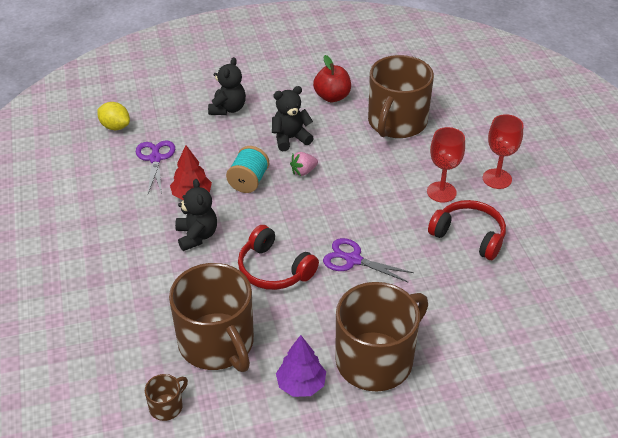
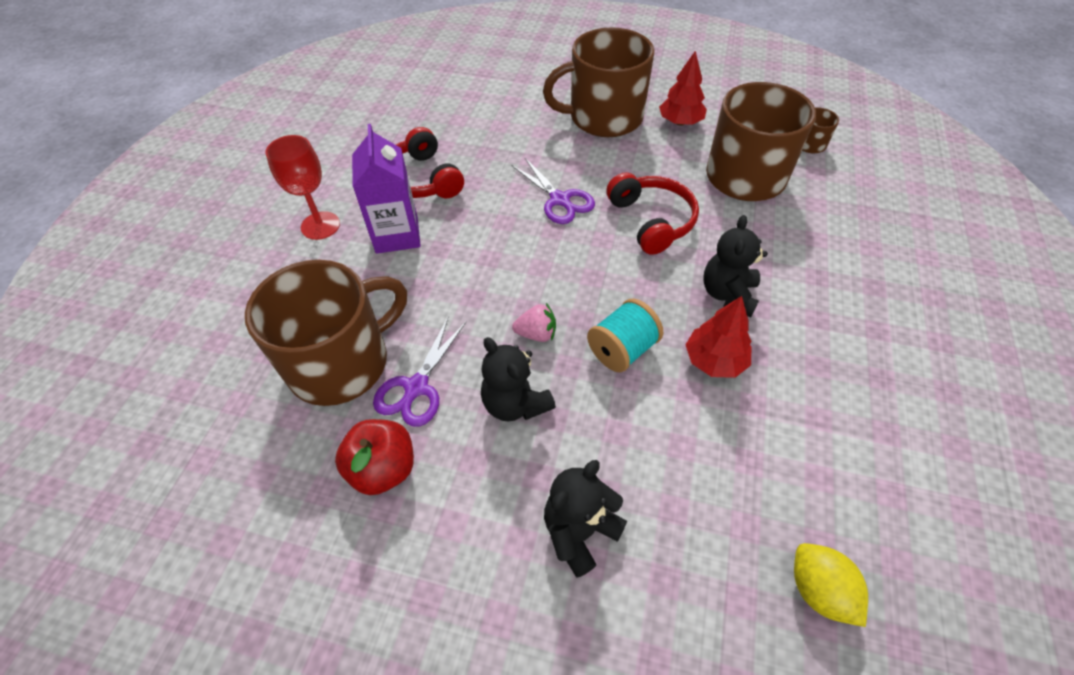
camera: 150 degrees left, 10 degrees up
purple scissors [136,140,175,194] -> purple scissors moved to [373,318,466,427]
black teddy bear [272,86,314,151] -> black teddy bear turned 45 degrees clockwise [481,337,556,422]
purple tree [276,335,326,397] -> red tree [659,51,707,126]
red goblet [427,127,465,202] -> purple carton [352,124,421,254]

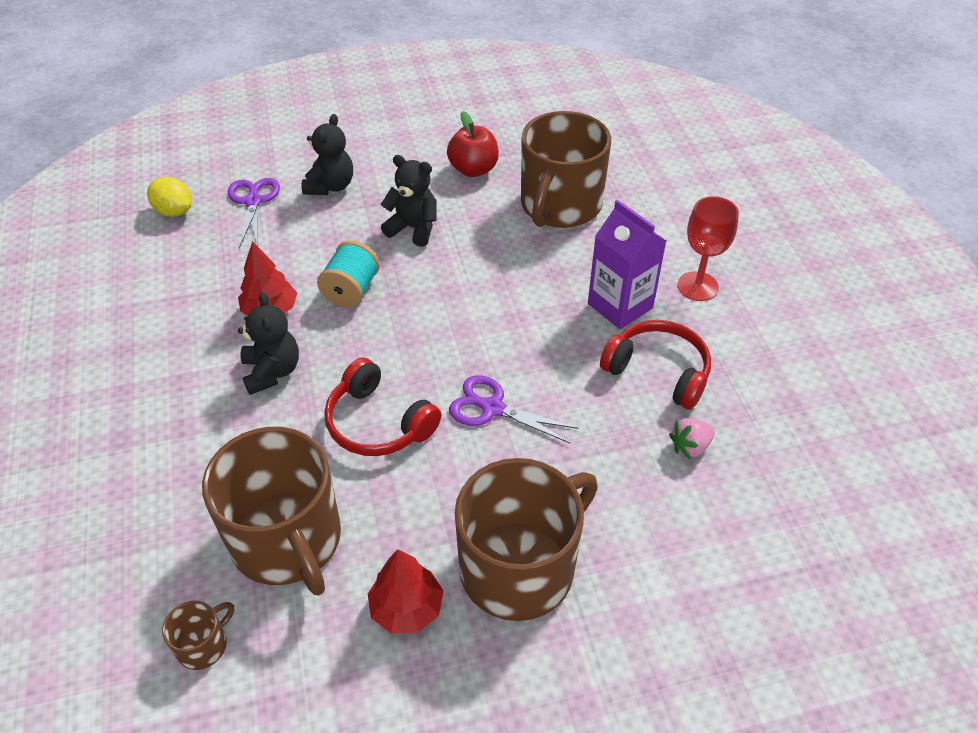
camera: 150 degrees right, 5 degrees down
purple scissors [373,318,466,427] -> purple scissors moved to [228,178,280,248]
pink strawberry [512,303,556,342] -> pink strawberry moved to [669,418,715,460]

